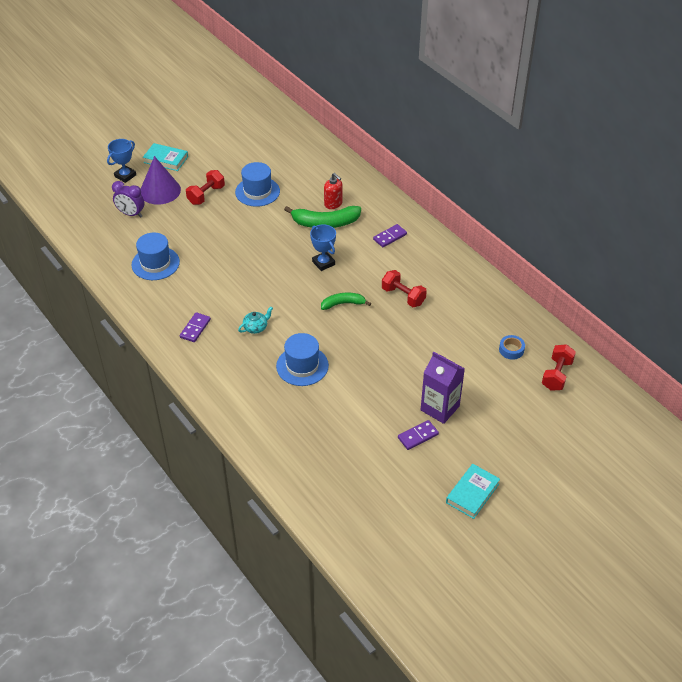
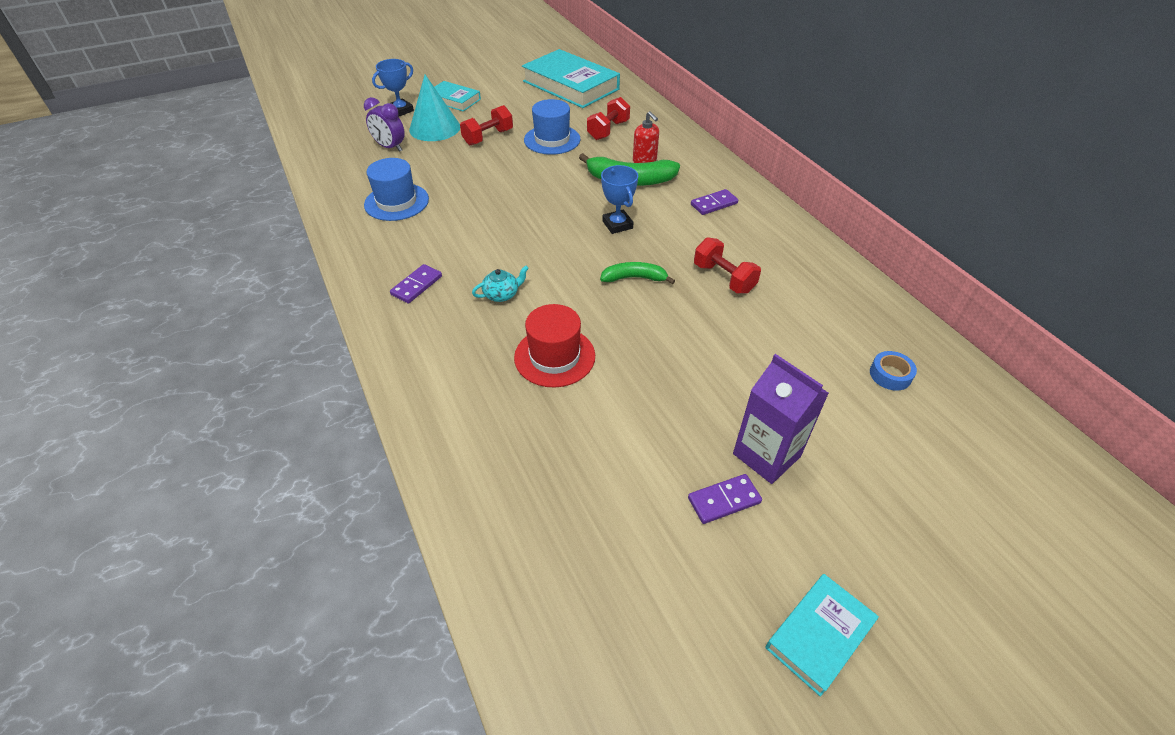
camera: 10 degrees right, 0 degrees up
purple cone [141,156,181,205] -> turquoise cone [409,75,460,141]
blue hat [276,333,329,386] -> red hat [514,304,595,388]
red dumbbell [542,344,576,391] -> red dumbbell moved to [587,97,630,140]
none -> turquoise book [522,49,620,108]

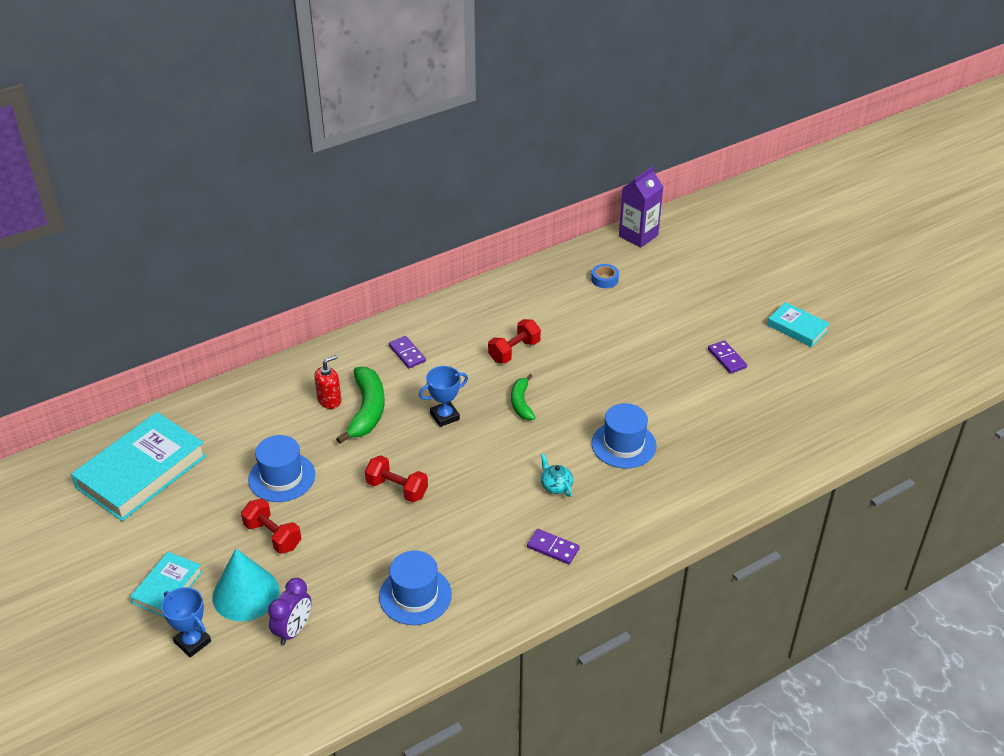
camera: 95 degrees left, 5 degrees down
red hat [514,304,595,388] -> blue hat [591,403,656,468]
red dumbbell [587,97,630,140] -> red dumbbell moved to [365,455,428,503]
purple carton [733,354,829,484] -> purple carton moved to [619,166,663,248]

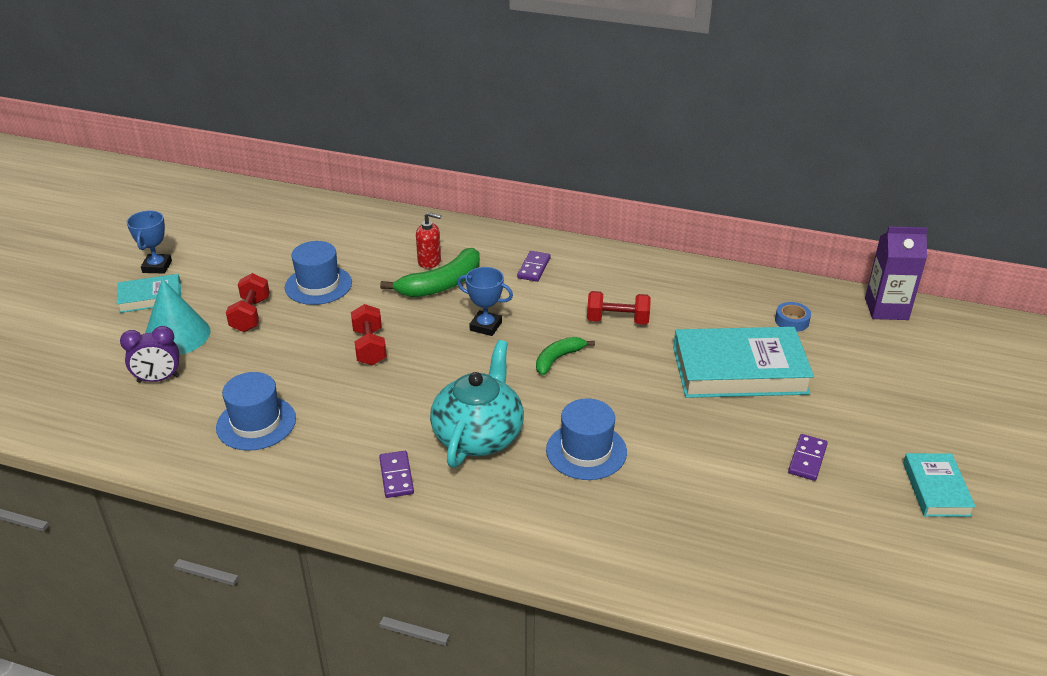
camera: 50 degrees right, 5 degrees down
turquoise book [71,412,206,521] -> turquoise book moved to [673,327,814,398]
blue trophy [161,587,211,657] -> blue trophy moved to [127,210,172,274]
turquoise teapot [541,453,573,497] -> turquoise teapot [430,340,524,468], size x2.38

